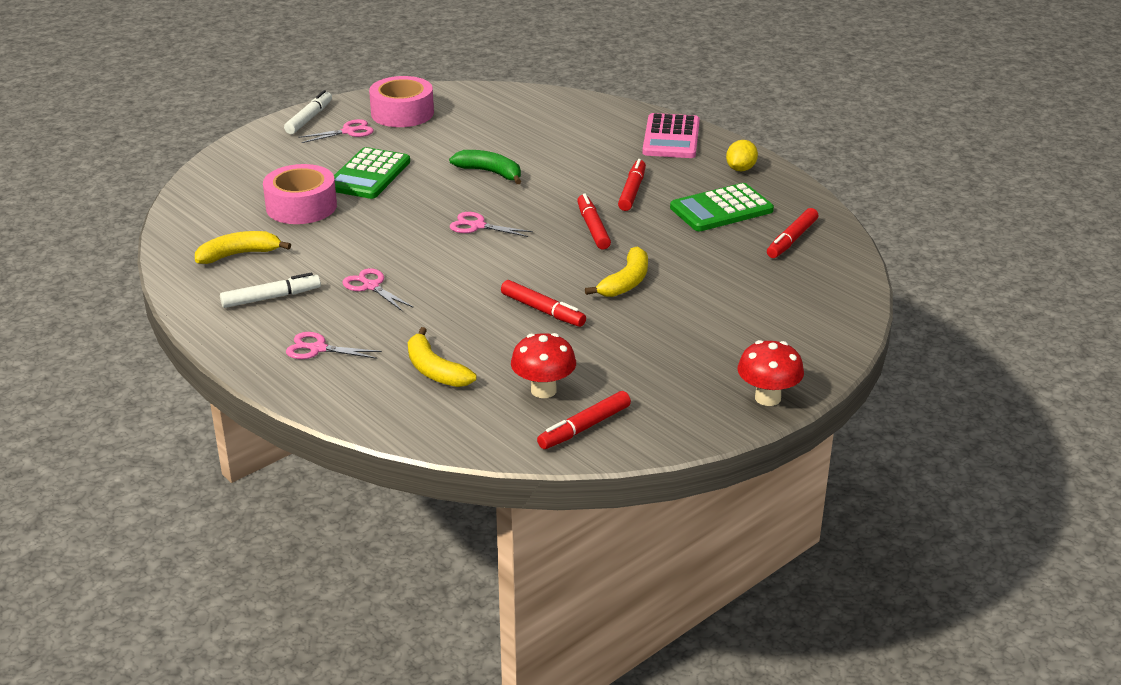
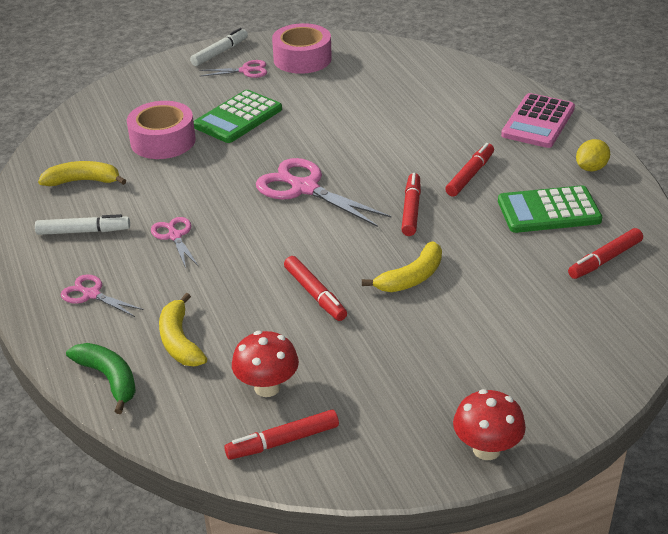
camera: 20 degrees right, 5 degrees up
green banana [449,150,521,184] -> green banana moved to [66,343,136,414]
pink scissors [450,212,533,237] -> pink scissors [256,158,391,227], size x1.82

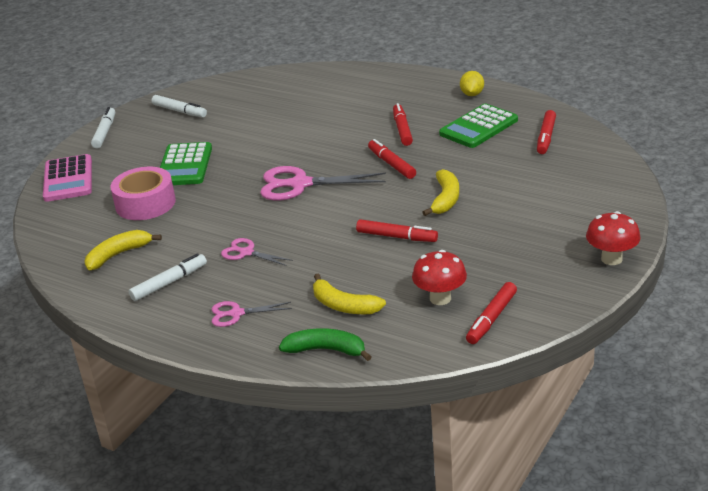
camera: 35 degrees left, 5 degrees down
pink scissors [199,60,267,78] -> none
pink tape [272,23,332,74] -> white marker [151,95,207,117]
pink calculator [501,93,575,148] -> pink calculator moved to [43,154,92,202]

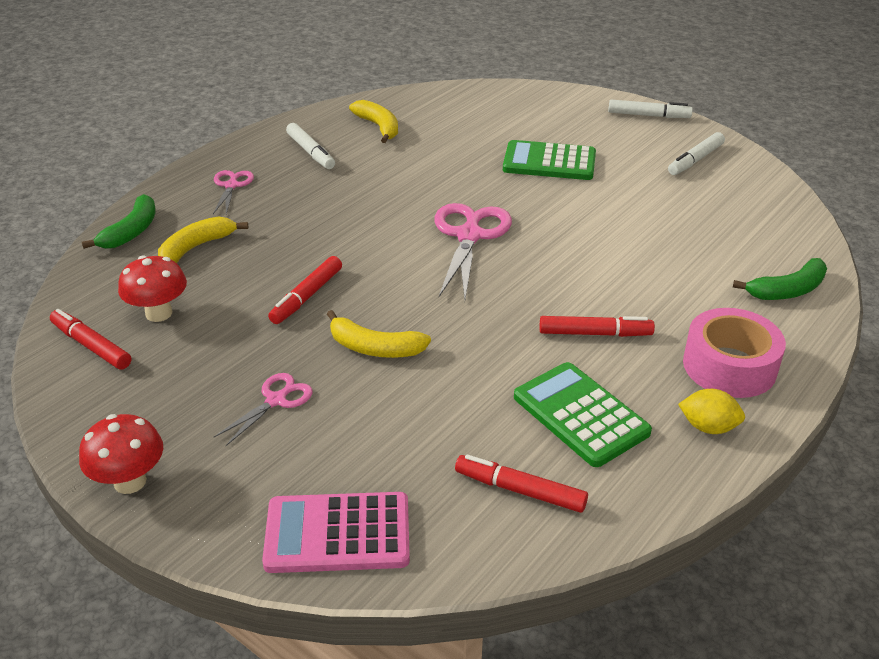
camera: 95 degrees right, 5 degrees up
pink calculator [43,154,92,202] -> pink calculator moved to [262,492,410,573]
pink tape [110,167,176,220] -> pink tape moved to [683,308,786,398]
pink scissors [221,238,293,266] -> pink scissors moved to [214,373,313,446]
red marker [368,139,416,179] -> none
none -> green banana [733,258,827,300]

